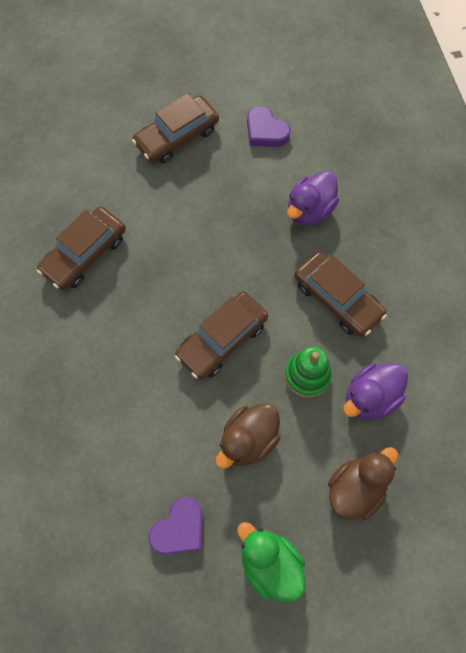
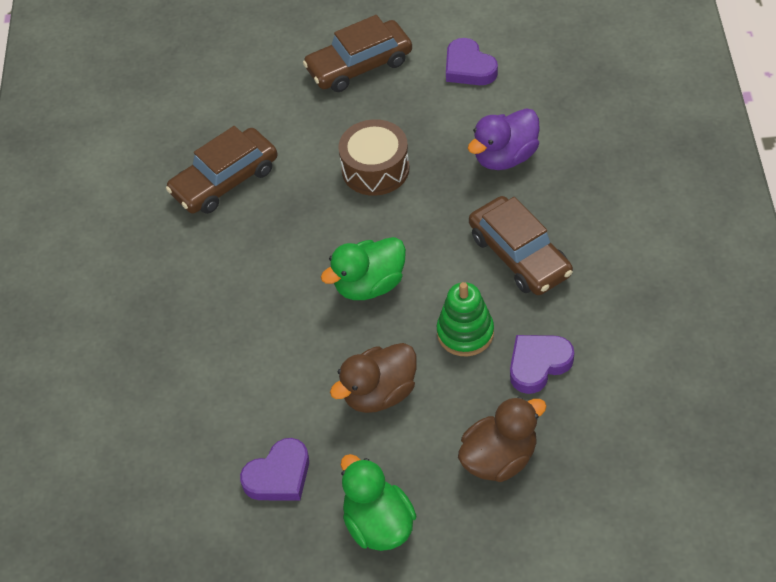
camera: 15 degrees right, 15 degrees down
brown car [175,291,268,380] -> green duck [321,237,406,300]
purple duck [343,363,408,420] -> purple heart [510,335,574,394]
none -> brown drum [338,119,410,196]

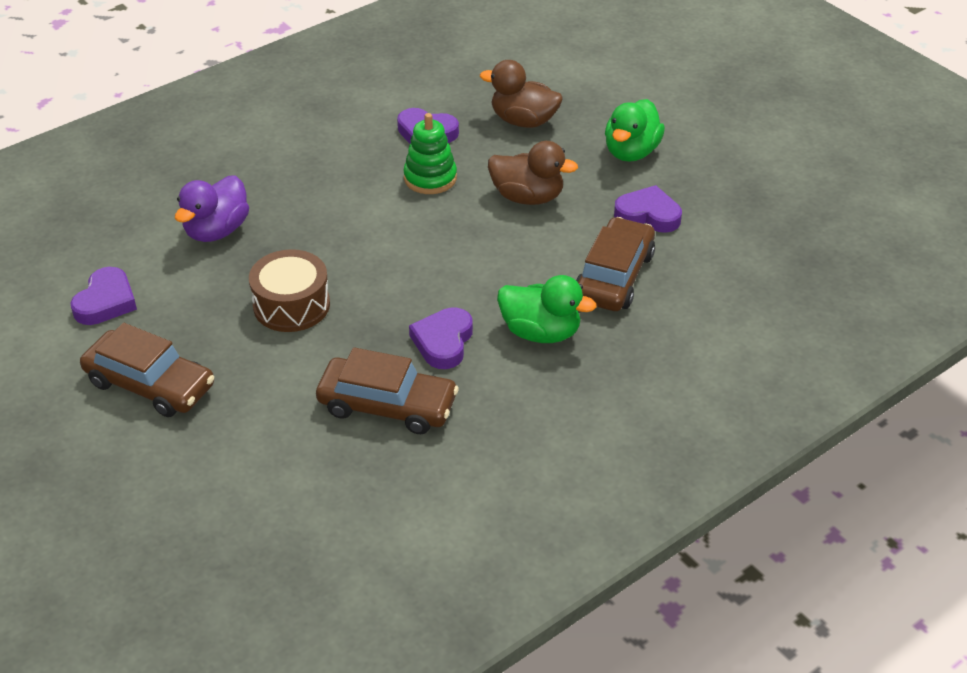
camera: 130 degrees left, 10 degrees down
green duck [321,237,406,300] -> green duck moved to [497,275,596,343]
purple duck [468,108,540,170] -> purple duck turned 105 degrees clockwise [175,175,249,242]
brown car [469,196,573,295] -> brown car moved to [576,217,655,311]
none -> purple heart [409,307,473,369]

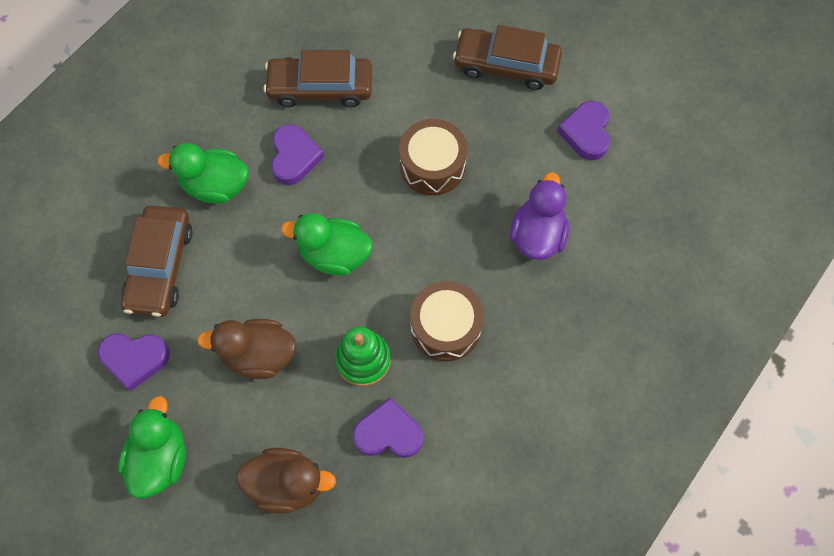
camera: 165 degrees right, 25 degrees up
none -> green duck [281,213,372,276]
none -> brown drum [410,281,484,361]

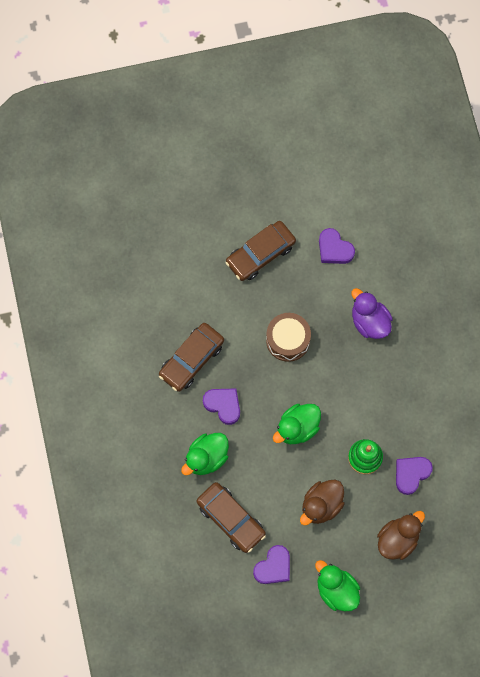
camera: 50 degrees left, 5 degrees up
brown drum [410,281,484,361] -> none

